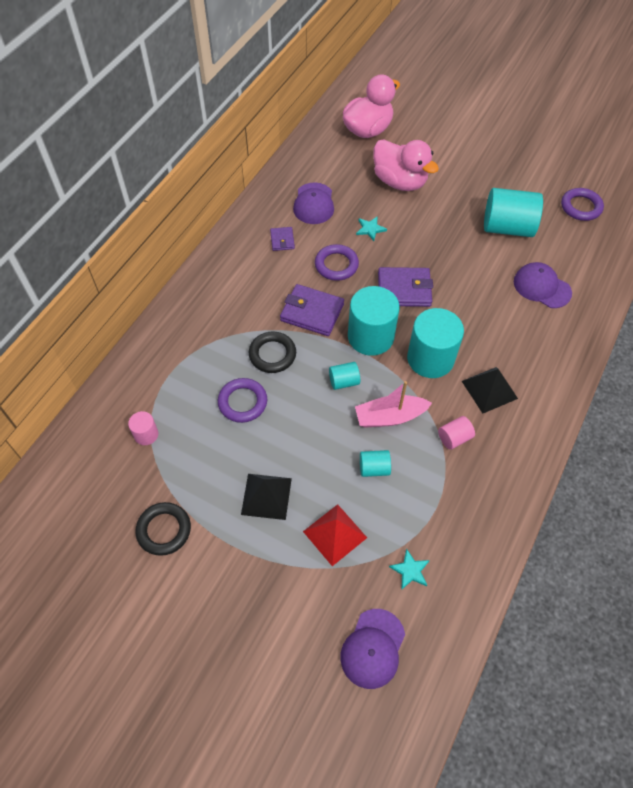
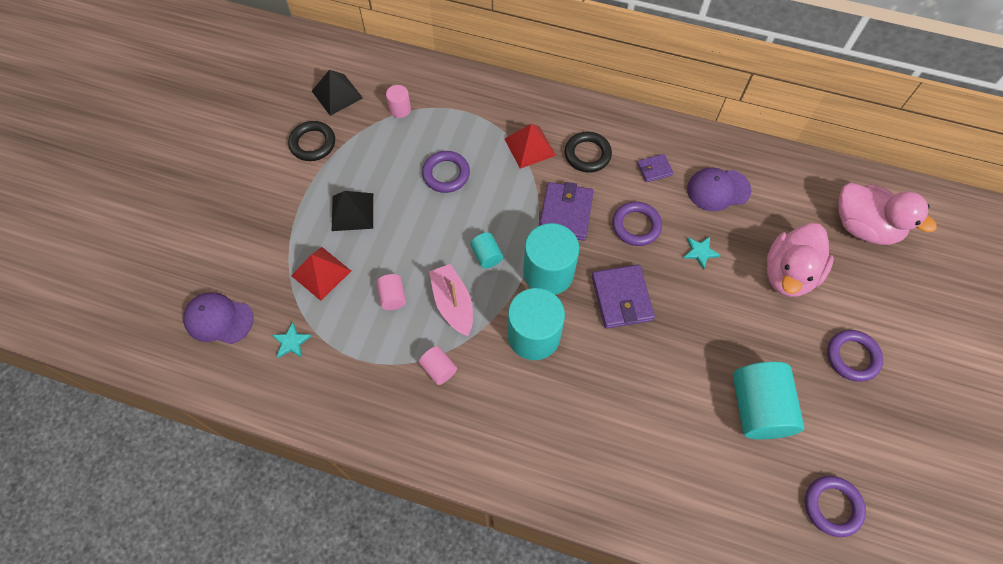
camera: 80 degrees right, 5 degrees up
black ring [249,331,296,373] -> black ring moved to [565,132,612,173]
turquoise cylinder [360,450,391,477] -> pink cylinder [376,274,406,310]
black pyramid [462,367,518,413] -> black pyramid moved to [312,70,363,116]
purple cap [514,262,572,308] -> none
none -> red pyramid [504,124,556,169]
none -> purple ring [827,330,883,382]

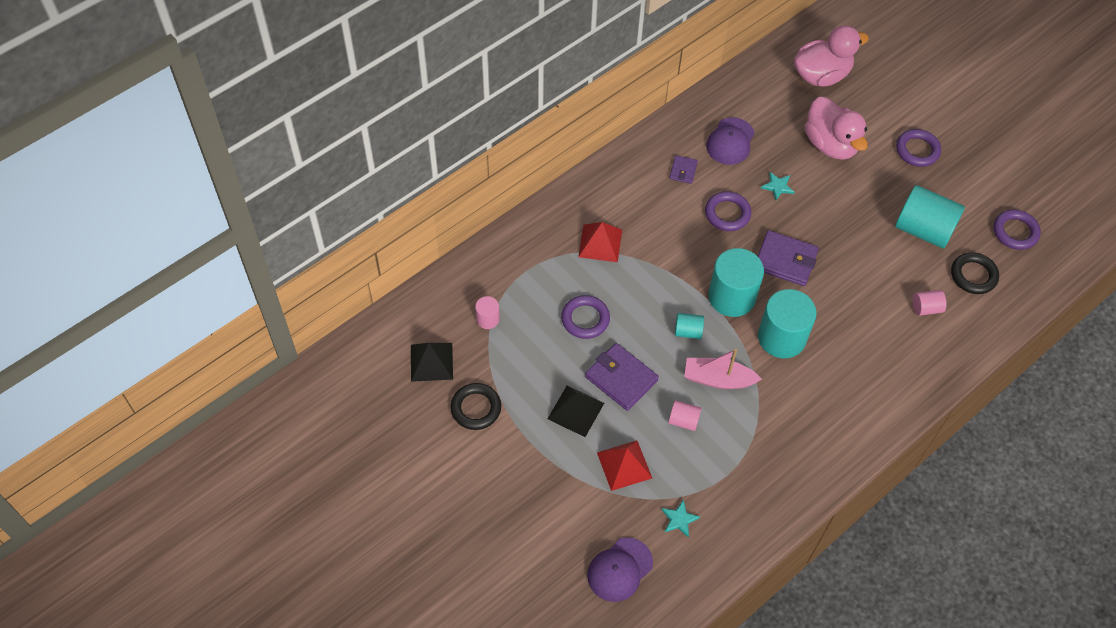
camera: 60 degrees left, 5 degrees down
pink cylinder [419,346,457,385] -> pink cylinder moved to [913,290,946,316]
purple wallet [539,182,594,241] -> purple wallet moved to [585,343,659,411]
black ring [565,132,612,173] -> black ring moved to [951,252,999,294]

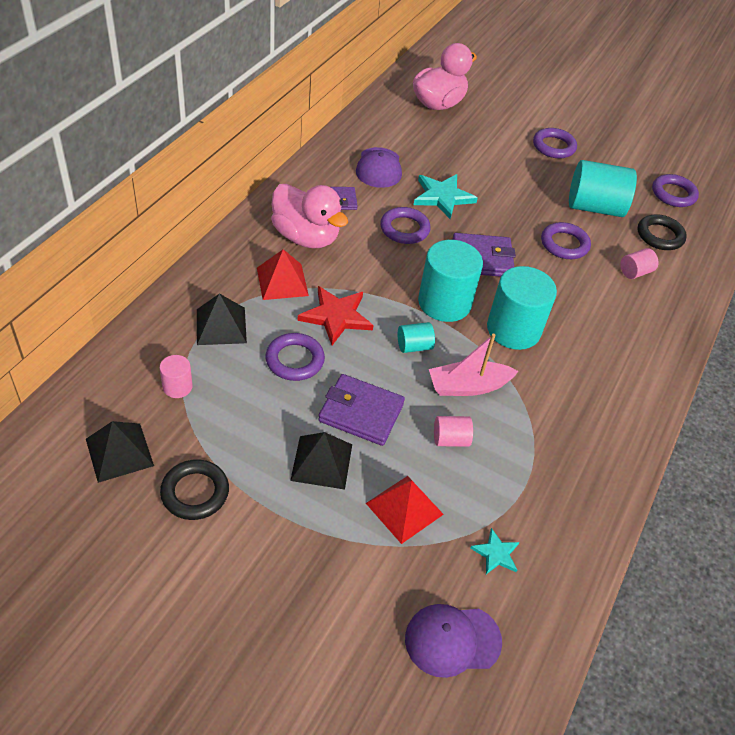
camera: 25 degrees left, 10 degrees down
purple cap [587,537,653,602] -> purple cap turned 60 degrees clockwise [405,604,502,678]
turquoise star [761,172,795,200] -> turquoise star [414,174,478,219], size x1.82
pink duck [805,97,868,160] -> pink duck moved to [271,184,348,249]
none -> black pyramid [197,293,247,345]
none -> red star [298,286,374,345]
none -> purple ring [541,222,591,259]

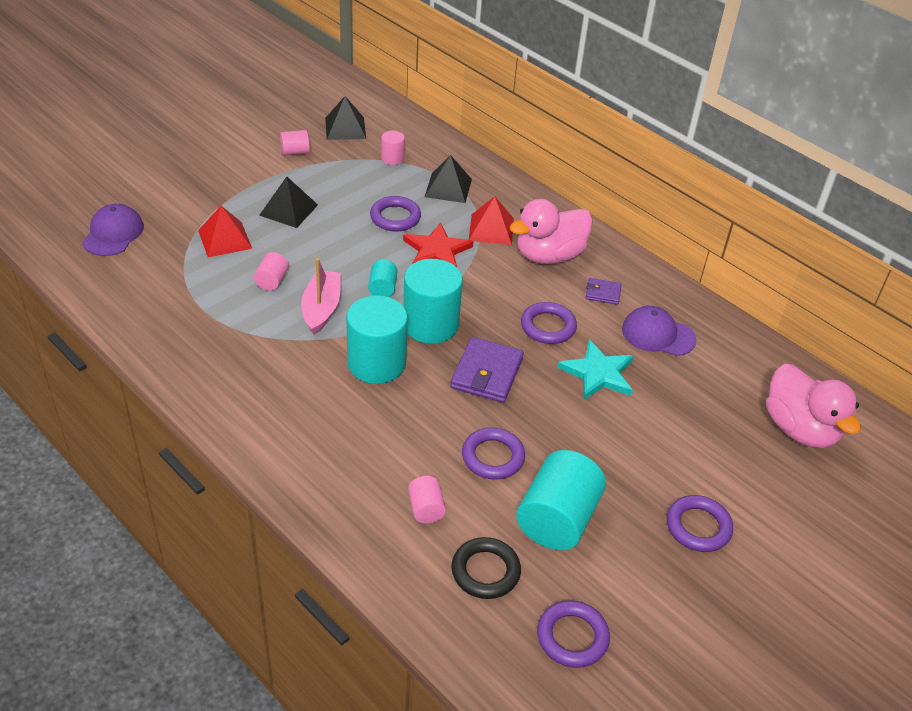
camera: 110 degrees right, 5 degrees down
black ring [160,459,229,520] -> pink cylinder [280,130,310,156]
purple wallet [318,374,405,446] -> none
turquoise star [470,528,520,574] -> none

